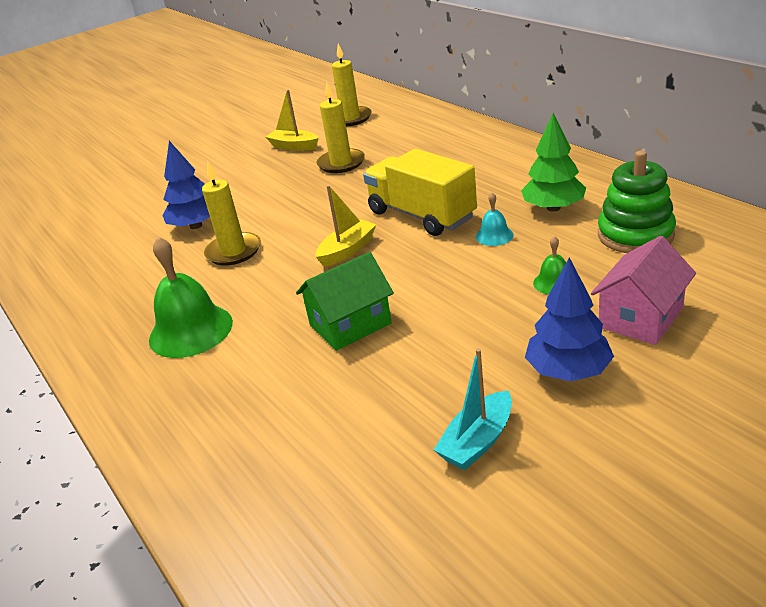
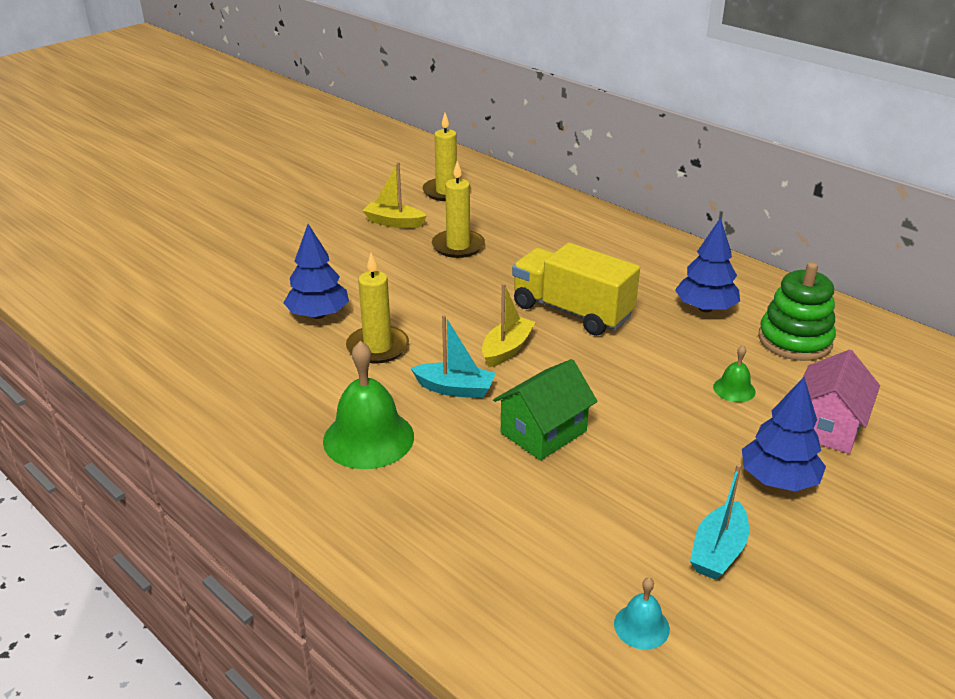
camera: 15 degrees left, 0 degrees up
turquoise bell [476,192,514,246] -> turquoise bell moved to [614,577,670,650]
green tree [521,113,586,212] -> blue tree [675,217,740,312]
none -> turquoise boat [411,315,495,398]

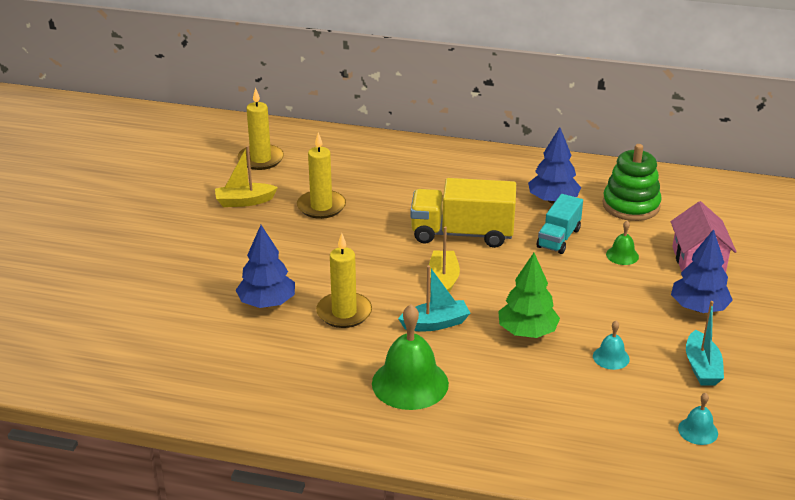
camera: 30 degrees left, 0 degrees up
green house [493,359,598,460] -> green tree [498,253,560,338]
none -> turquoise truck [537,194,583,254]
none -> turquoise bell [593,321,630,370]

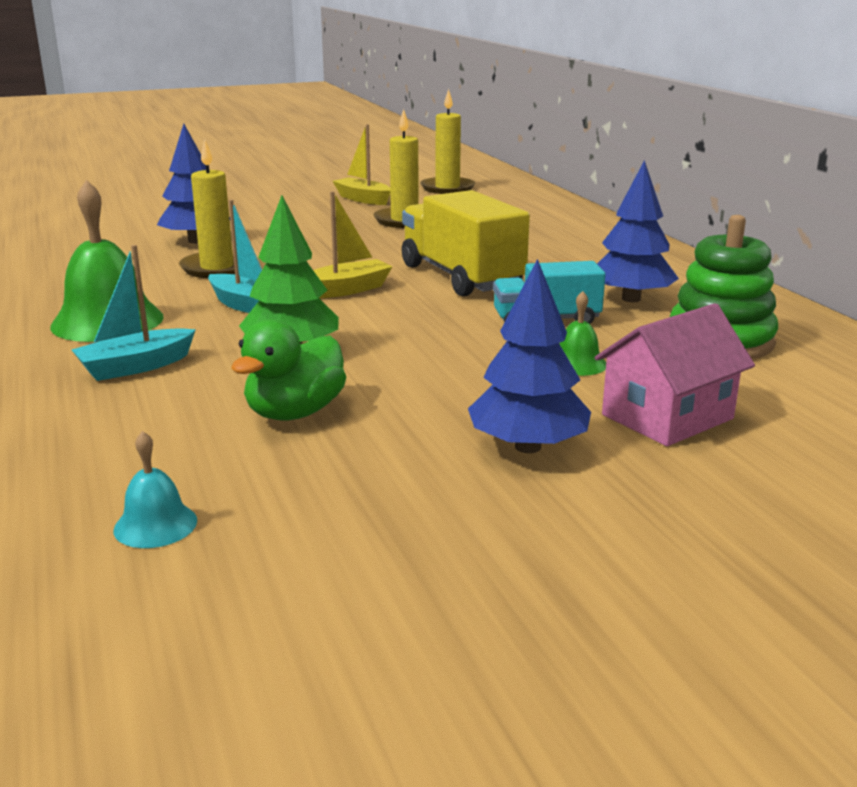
camera: 55 degrees right, 10 degrees down
turquoise bell [593,321,630,370] -> green duck [231,319,346,420]
turquoise boat [686,301,724,386] -> turquoise boat moved to [72,245,196,381]

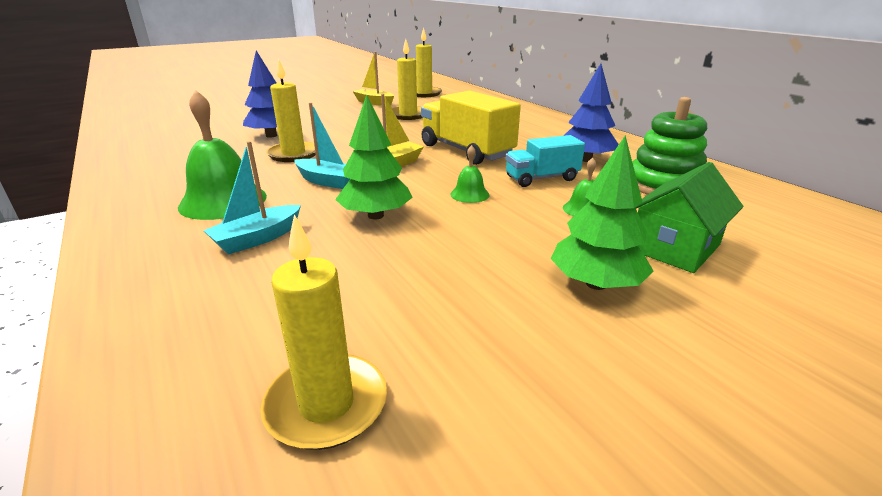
camera: 10 degrees left, 5 degrees up
turquoise bell [114,431,197,548] -> yellow candle [260,214,387,450]
green duck [231,319,346,420] -> none
blue tree [468,259,591,453] -> green tree [551,136,654,290]
pink house [595,303,755,446] -> green house [635,162,744,273]
none -> green bell [450,145,490,203]

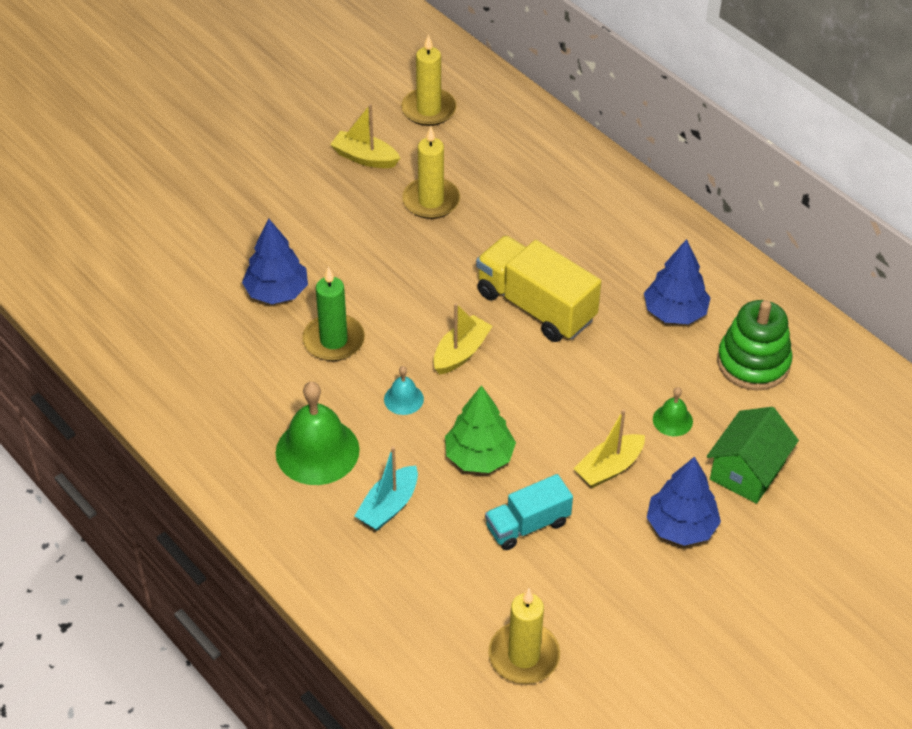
camera: 10 degrees left, 20 degrees up
yellow candle [266,59,316,162] -> green candle [302,267,365,361]
turquoise boat [295,102,350,189] -> turquoise bell [384,366,424,415]
green bell [450,145,490,203] -> none
turquoise truck [506,135,585,187] -> turquoise truck moved to [485,474,573,550]
green tree [551,136,654,290] -> blue tree [647,457,721,546]
none -> yellow boat [573,409,645,488]

